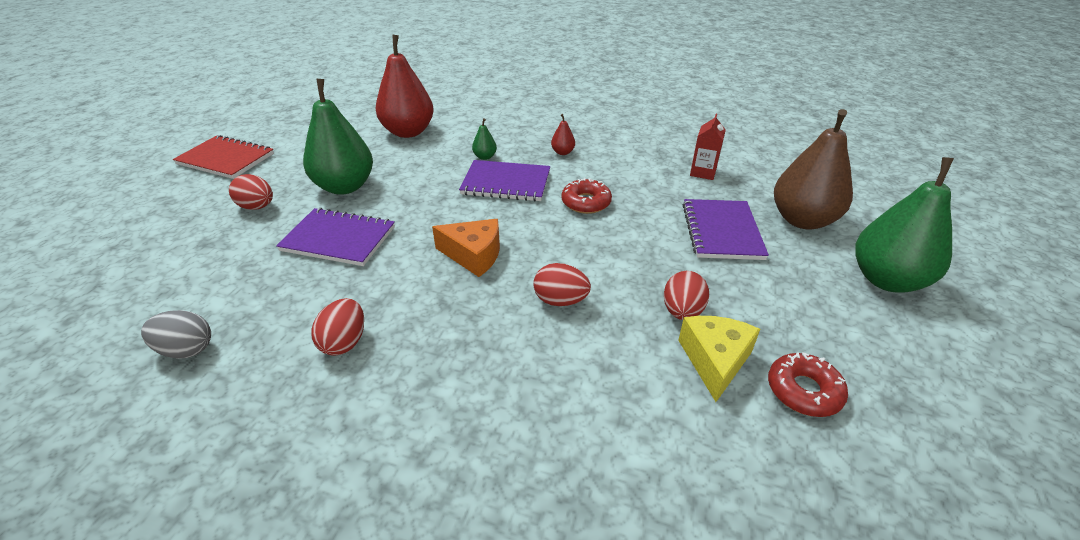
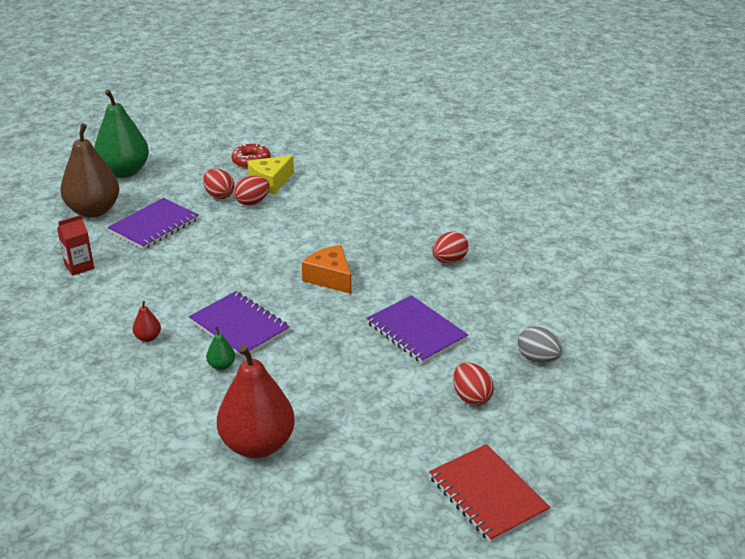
camera: 145 degrees left, 5 degrees down
grey egg [141,310,211,359] -> grey egg moved to [518,326,562,363]
green pear [303,79,373,195] -> none
red egg [533,263,591,306] -> red egg moved to [203,168,234,199]
red donut [562,178,612,214] -> none

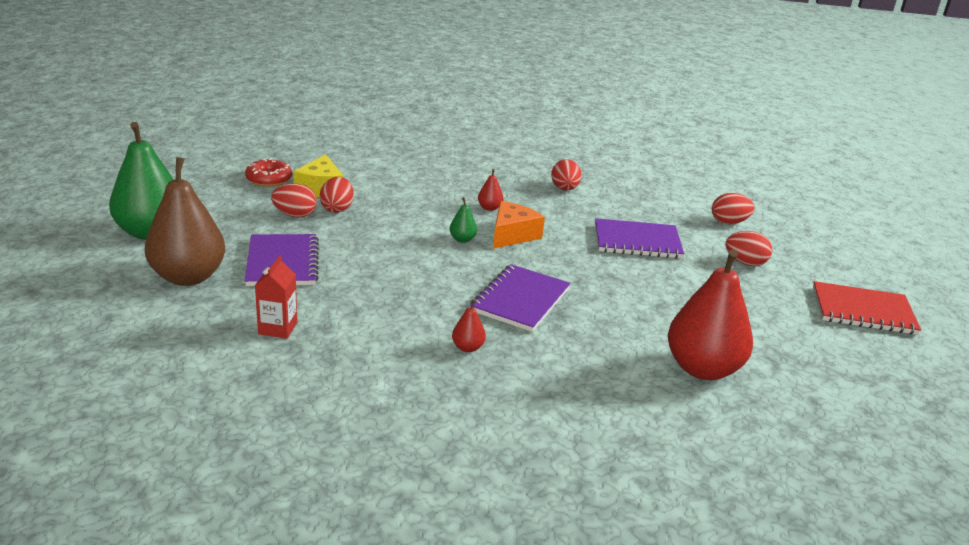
camera: 50 degrees left, 5 degrees down
purple notebook [189,291,290,358] -> purple notebook turned 60 degrees counterclockwise [469,264,571,332]
green pear [206,326,235,370] -> green pear moved to [450,197,477,243]
orange cheese [302,245,351,294] -> orange cheese turned 120 degrees clockwise [493,201,545,249]
grey egg [518,326,562,363] -> red egg [712,193,755,225]
none -> red pear [478,169,504,211]

